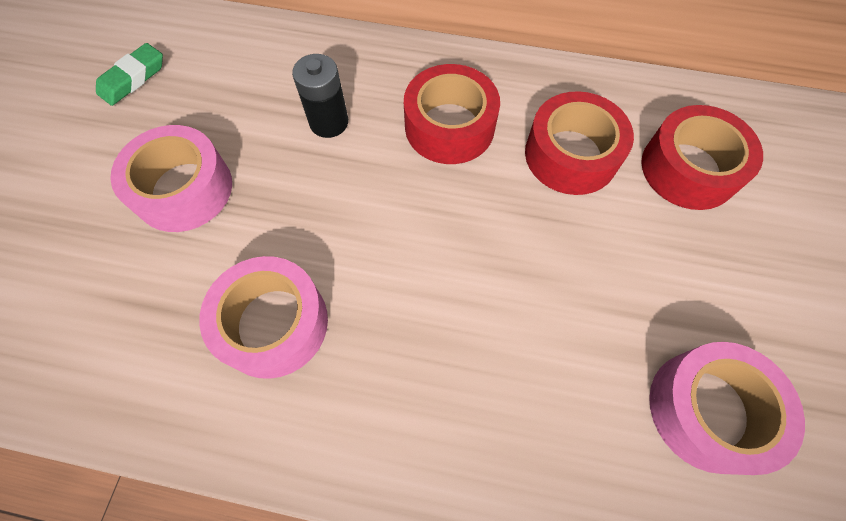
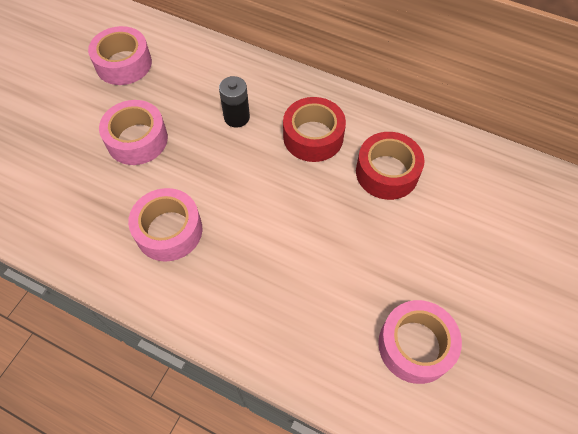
camera: 15 degrees right, 5 degrees down
green eraser [96,43,163,106] -> pink tape [88,26,152,85]
red tape [641,105,763,210] -> none

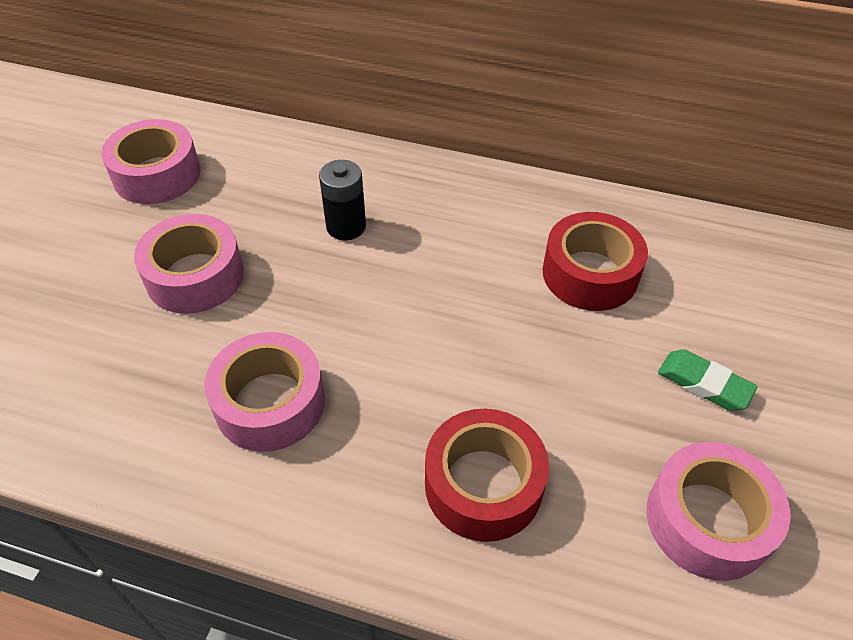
camera: 10 degrees left, 10 degrees down
red tape [283,97,346,162] -> red tape moved to [425,409,549,542]
none -> green eraser [658,350,757,411]

